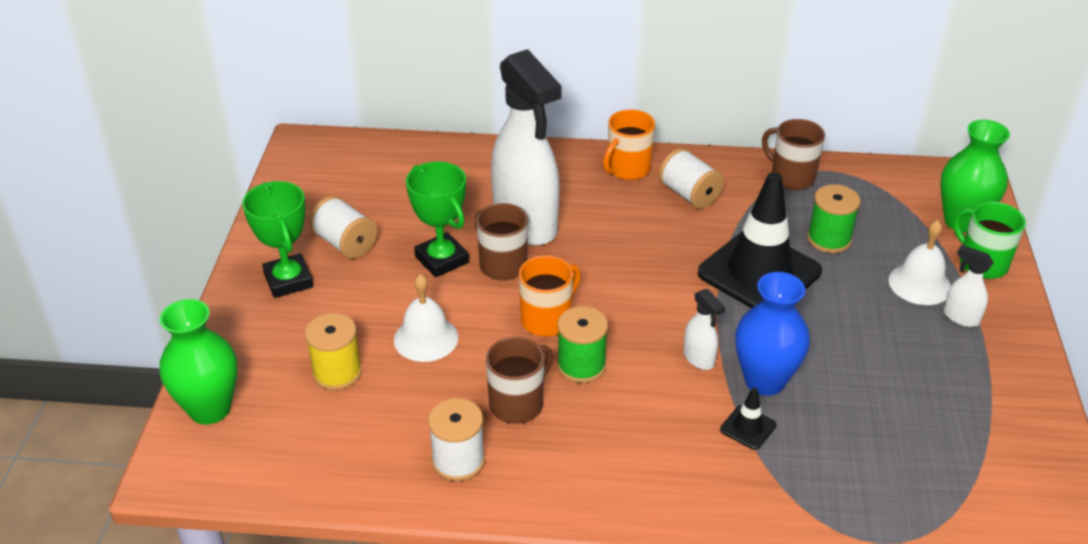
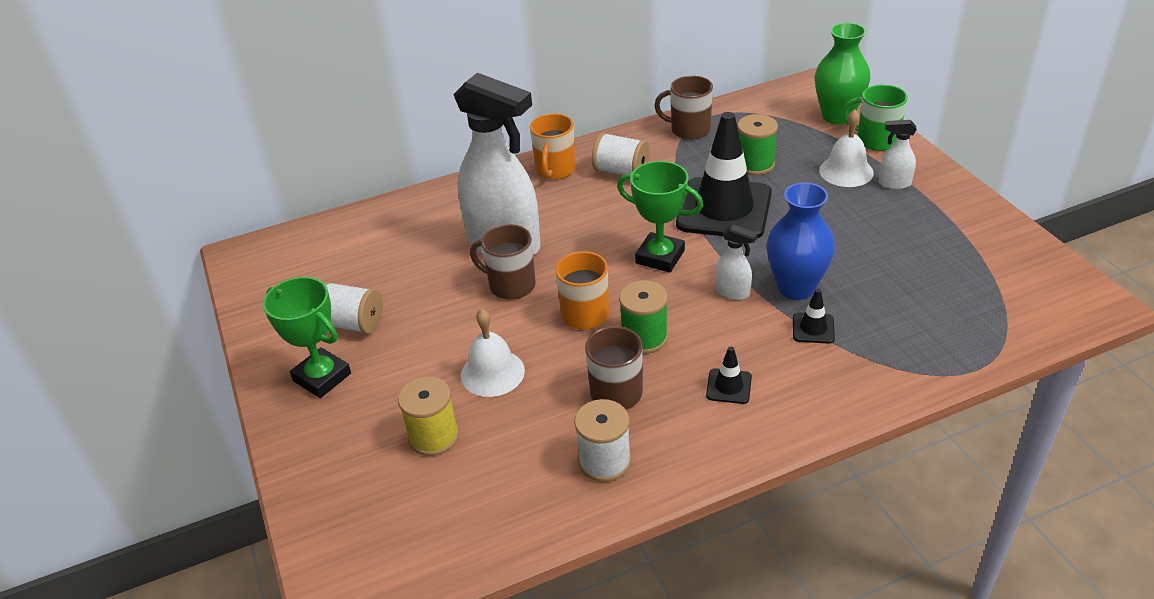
camera: 25 degrees left, 0 degrees up
green vase [159,299,237,424] -> none
green trophy [406,162,469,278] -> green trophy moved to [617,161,703,273]
none -> black traffic cone [706,347,752,404]

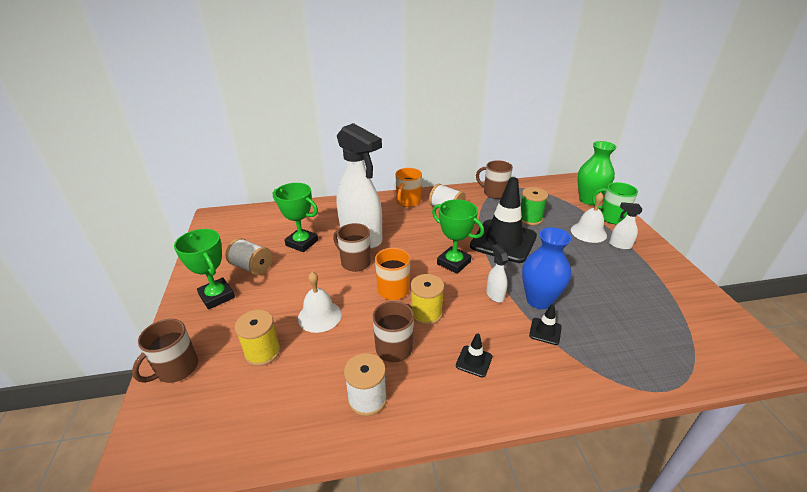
camera: 10 degrees right, 5 degrees down
green spool [619,280,668,354] -> yellow spool [411,274,444,325]
white spray bottle [715,224,758,300] -> white spray bottle turned 150 degrees counterclockwise [486,244,509,303]
none -> brown mug [132,319,198,383]
none -> green trophy [273,183,318,252]

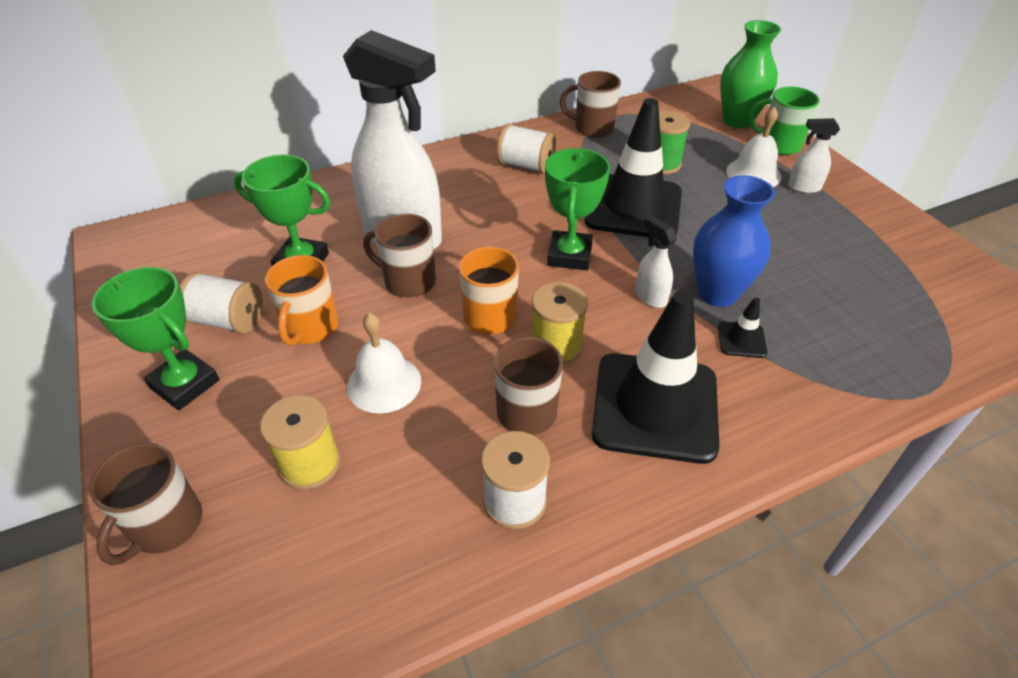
camera: 15 degrees left, 10 degrees up
orange mug [395,168,422,207] -> orange mug moved to [265,255,338,346]
green trophy [432,199,484,274] -> green trophy turned 75 degrees clockwise [545,148,610,270]
black traffic cone [456,334,492,377] -> black traffic cone [592,290,719,464], size x2.47

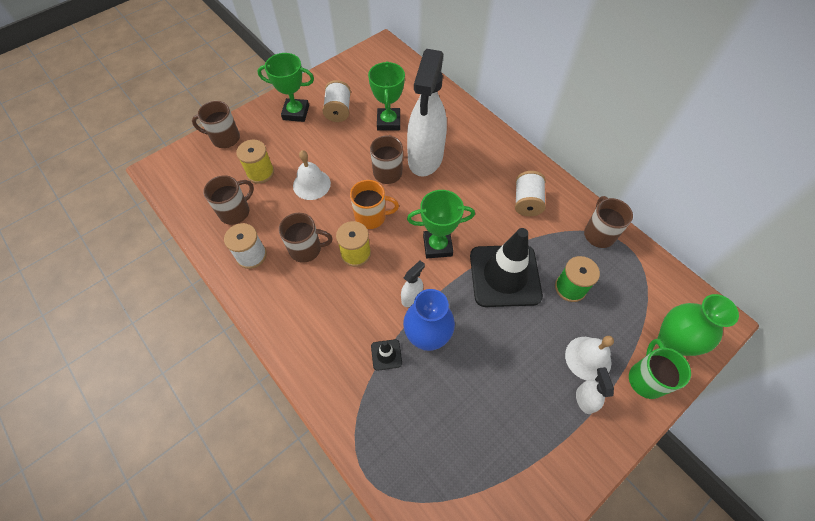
camera: 75 degrees right, 15 degrees up
green trophy [92,267,219,410] -> green trophy turned 75 degrees clockwise [257,53,314,122]
orange mug [265,255,338,346] -> none
black traffic cone [592,290,719,464] -> none
none -> brown mug [203,175,254,225]

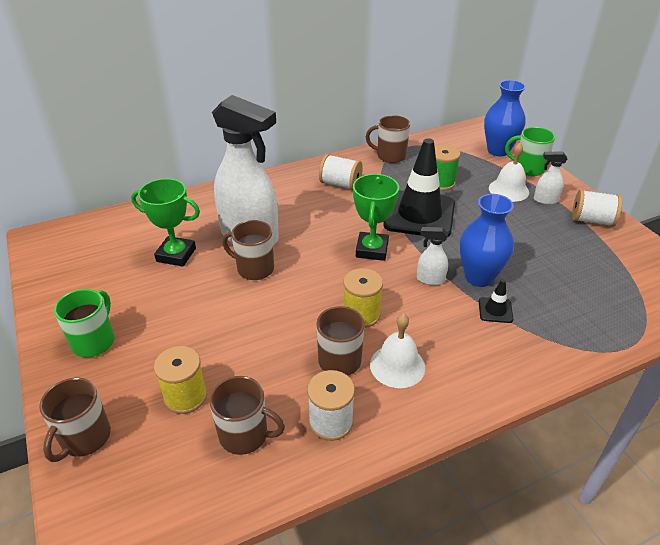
camera: 75 degrees left, 20 degrees down
brown mug [203,175,254,225] -> brown mug turned 135 degrees clockwise [209,376,285,455]
green trophy [257,53,314,122] -> green mug [54,289,115,357]
white bell [293,150,331,200] -> white bell moved to [370,314,425,388]
white spool [323,80,351,122] -> white spool moved to [572,189,622,227]
orange mug [350,180,399,229] -> none
white spray bottle [401,260,425,307] -> white spray bottle turned 45 degrees counterclockwise [417,227,448,285]
green vase [657,294,739,356] -> blue vase [484,80,526,156]

